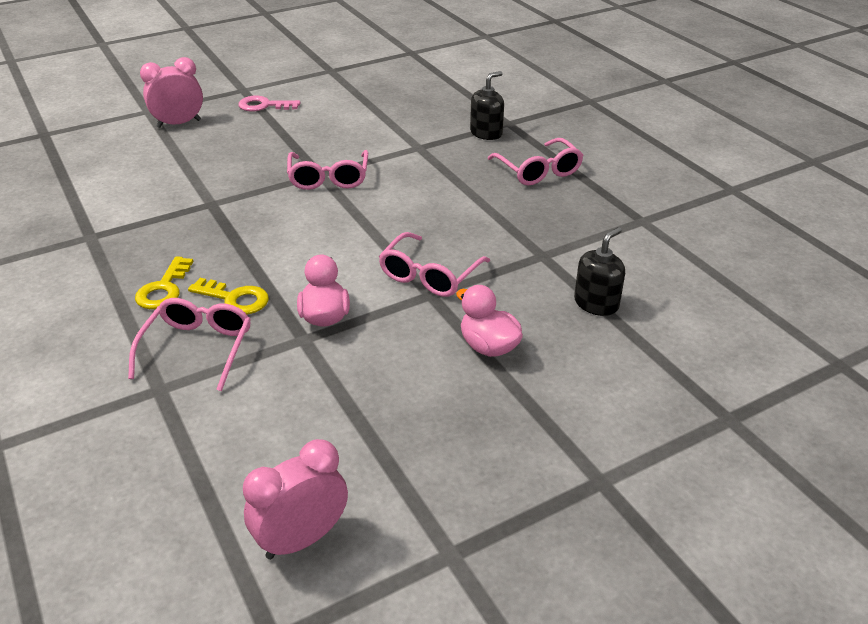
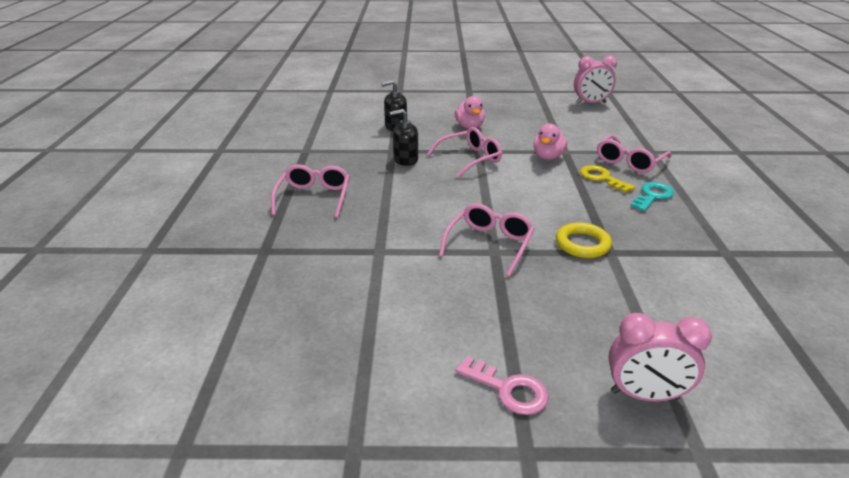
camera: 150 degrees left, 5 degrees down
yellow key [135,256,193,309] -> turquoise key [631,182,674,211]
black soap dispenser [470,71,504,140] -> black soap dispenser moved to [390,109,418,166]
none -> yellow ring [556,222,612,258]

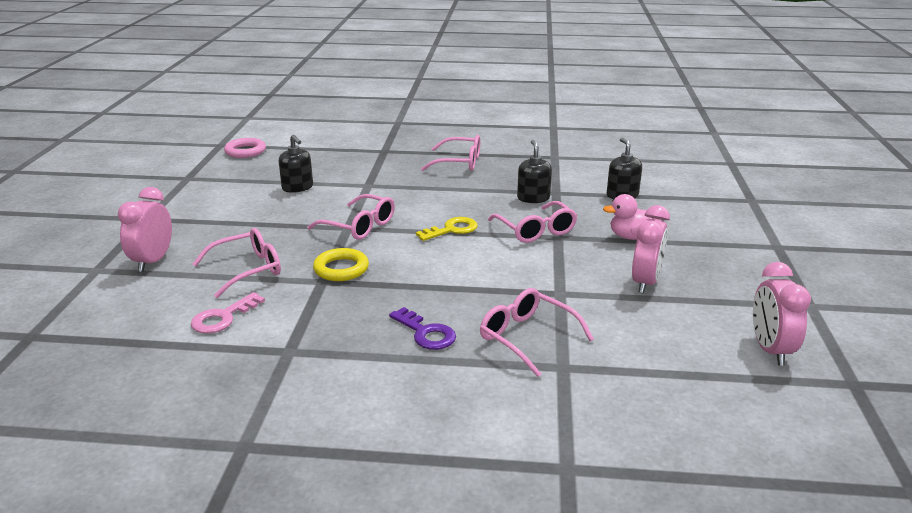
camera: 95 degrees right, 5 degrees down
pink key [456,356,549,415] -> pink key moved to [191,292,265,333]
pink duck [533,124,567,160] -> none
yellow key [580,165,635,193] -> yellow key moved to [416,217,478,241]
turquoise key [631,182,674,211] -> purple key [389,307,456,350]
none -> pink glasses [193,228,281,298]
none -> pink ring [224,138,266,158]
none -> black soap dispenser [279,135,313,193]
none -> pink clock [632,205,670,293]

